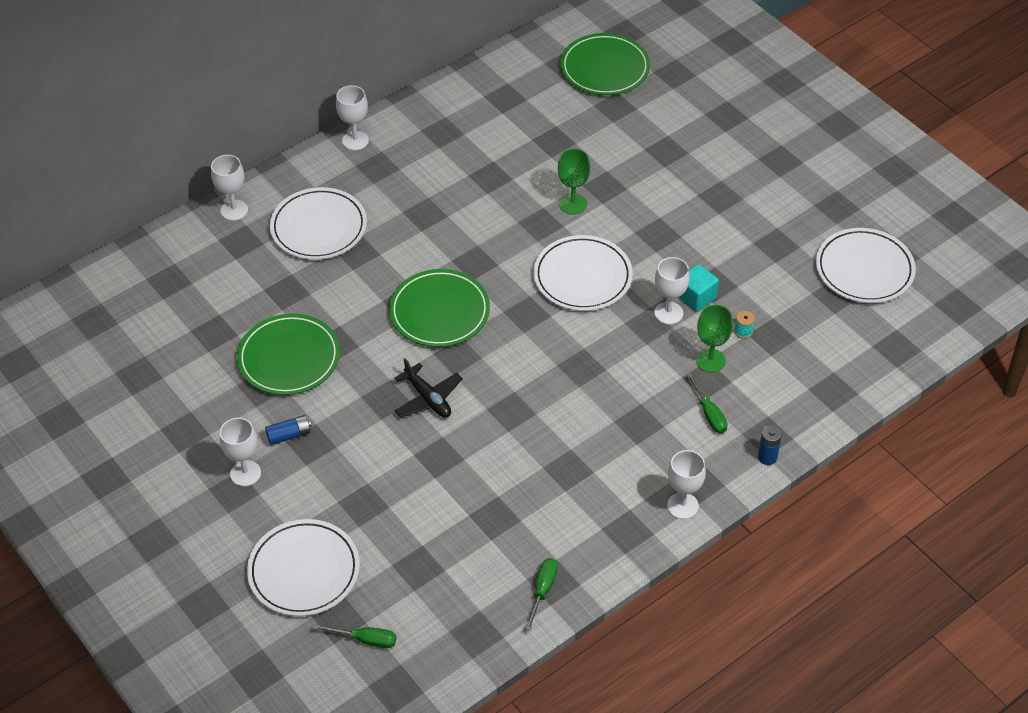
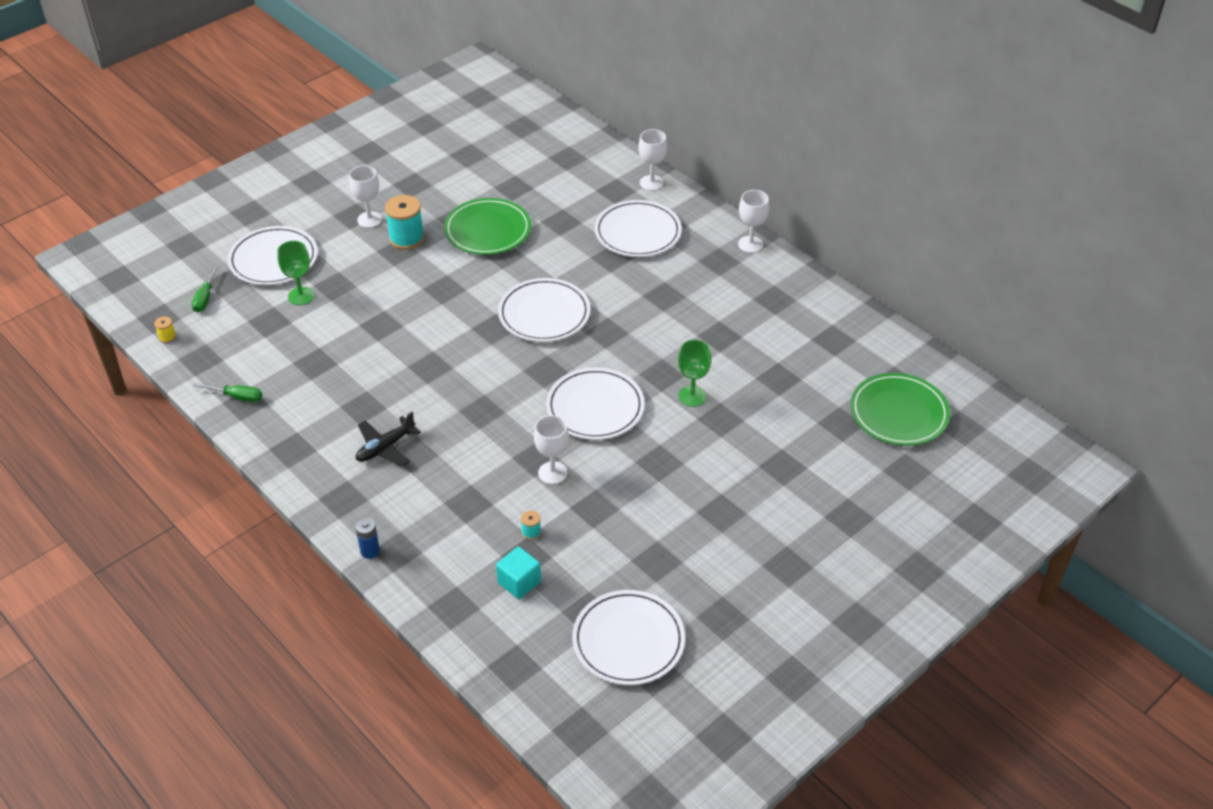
camera: 85 degrees right, 5 degrees down
blue battery [265,415,311,445] -> turquoise spool [385,195,424,250]
green plate [389,269,490,347] -> white plate [498,278,590,342]
black plane [394,358,463,418] -> black plane moved to [356,412,421,467]
white goblet [667,450,706,519] -> none
turquoise cube [678,264,719,312] -> turquoise cube moved to [496,547,541,599]
green screwdriver [686,373,728,433] -> none
green goblet [696,305,733,372] -> green goblet moved to [277,241,314,305]
none -> yellow spool [154,316,176,343]

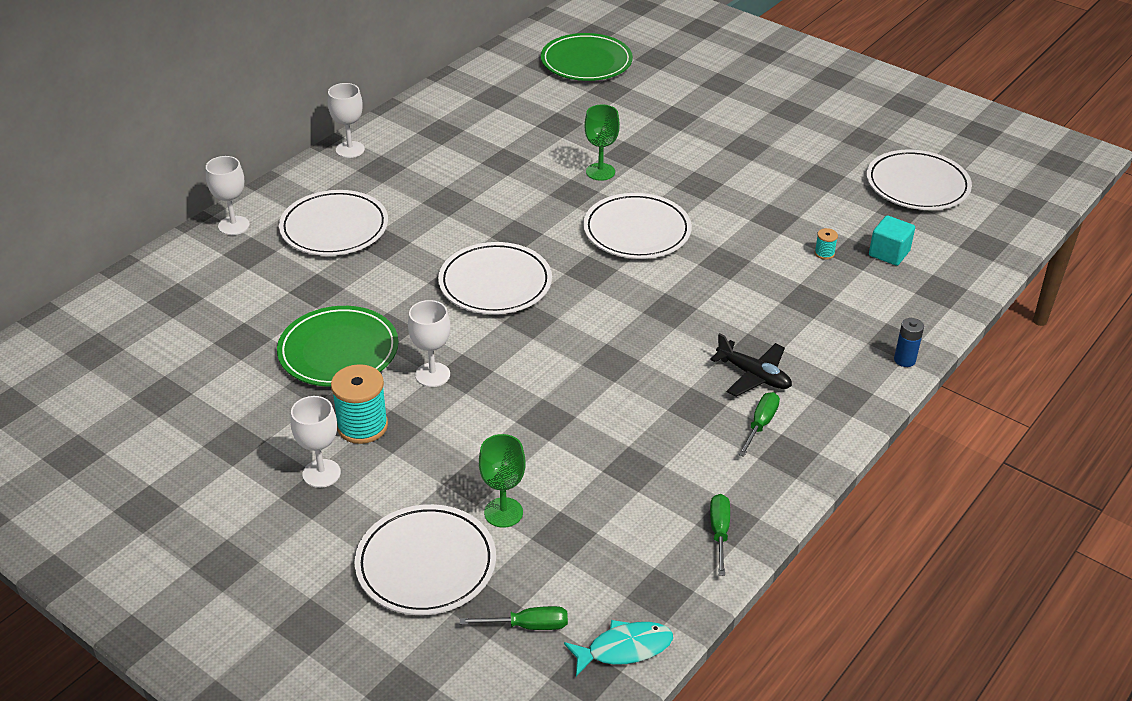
camera: 100 degrees left, 5 degrees down
yellow spool [154,316,176,343] -> turquoise fish [564,620,673,676]
white goblet [534,415,569,484] -> white goblet moved to [408,300,450,387]
none -> green screwdriver [738,392,780,457]

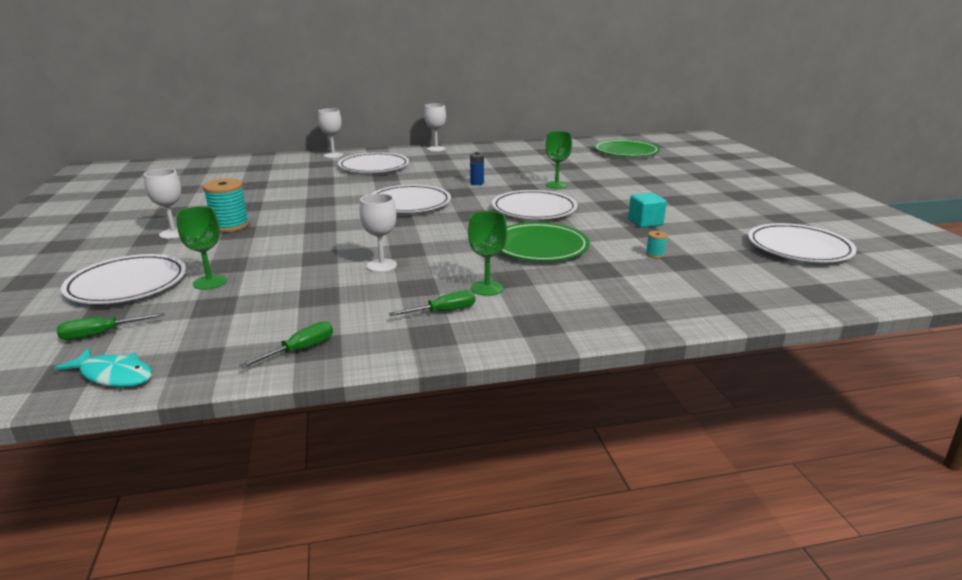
camera: 40 degrees right, 15 degrees down
green plate [277,306,398,387] -> green plate moved to [500,222,590,261]
white goblet [408,300,450,387] -> white goblet moved to [359,193,397,272]
green screwdriver [460,606,568,630] -> green screwdriver turned 120 degrees clockwise [57,313,164,340]
black plane [710,333,792,397] -> green goblet [468,211,507,296]
turquoise cube [869,215,915,266] -> turquoise cube moved to [628,193,667,228]
blue battery [894,318,924,367] -> blue battery moved to [470,152,484,185]

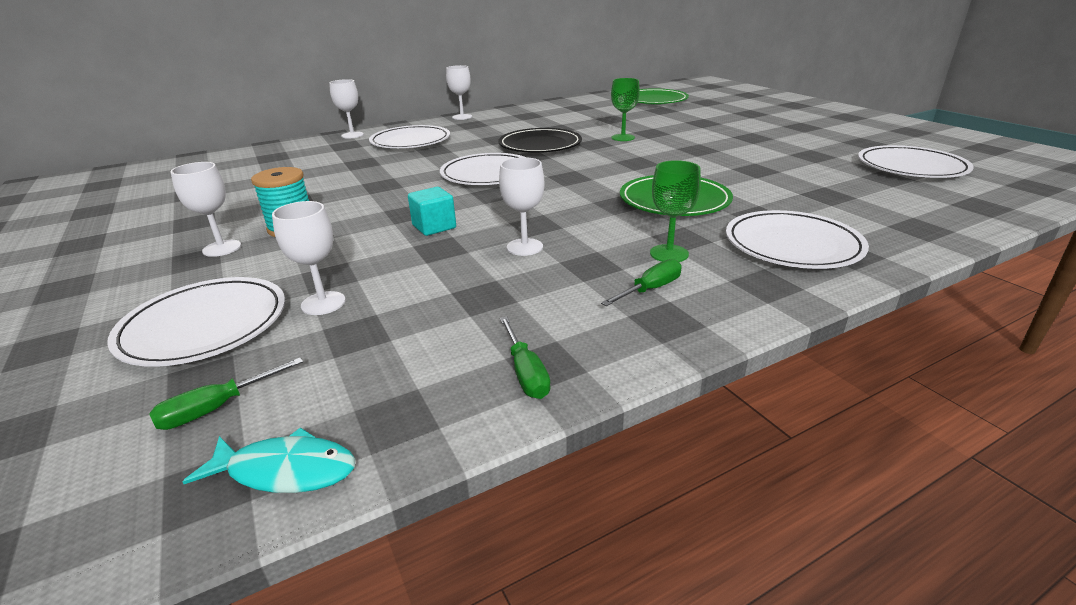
camera: 15 degrees left, 5 degrees up
green goblet [176,206,227,290] -> white goblet [272,201,346,315]
green screwdriver [240,321,333,368] -> green screwdriver turned 135 degrees clockwise [500,316,551,399]
blue battery [470,152,484,185] -> black plate [498,128,582,153]
white plate [492,190,578,219] -> white plate moved to [726,210,869,269]
turquoise cube [628,193,667,228] -> turquoise cube moved to [408,187,456,236]
turquoise spool [646,231,667,258] -> none

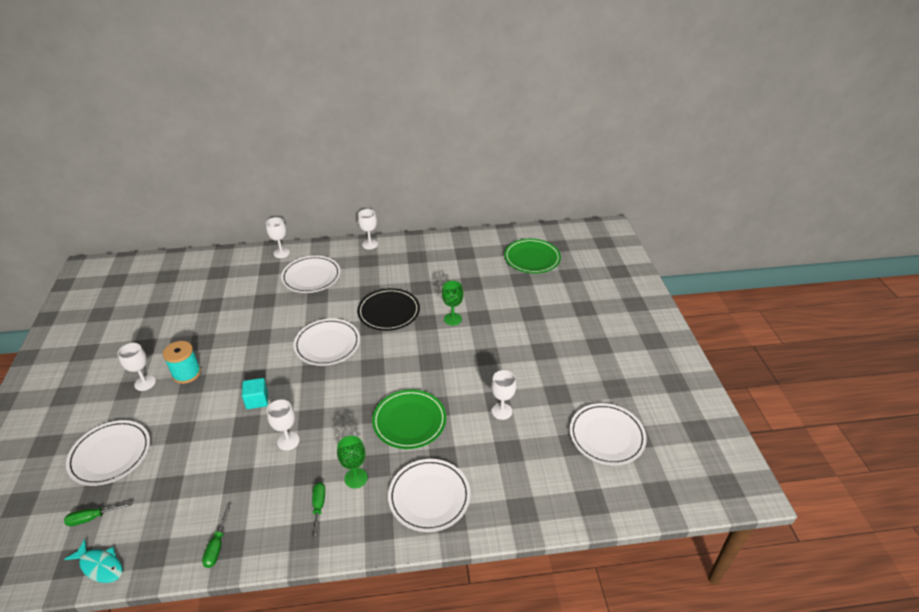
camera: 20 degrees right, 10 degrees up
white goblet [272,201,346,315] -> white goblet moved to [491,370,516,420]
green screwdriver [601,259,682,306] -> green screwdriver turned 75 degrees counterclockwise [312,482,325,540]

